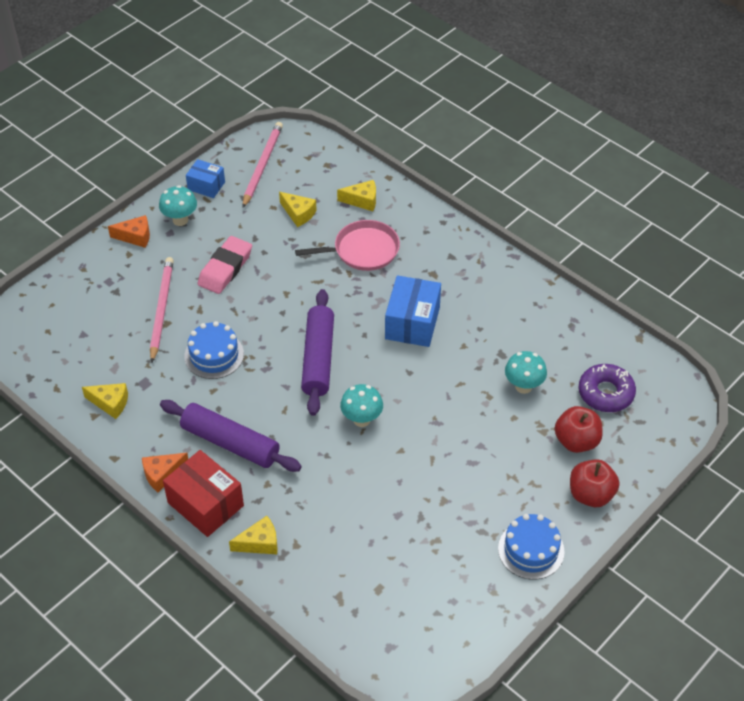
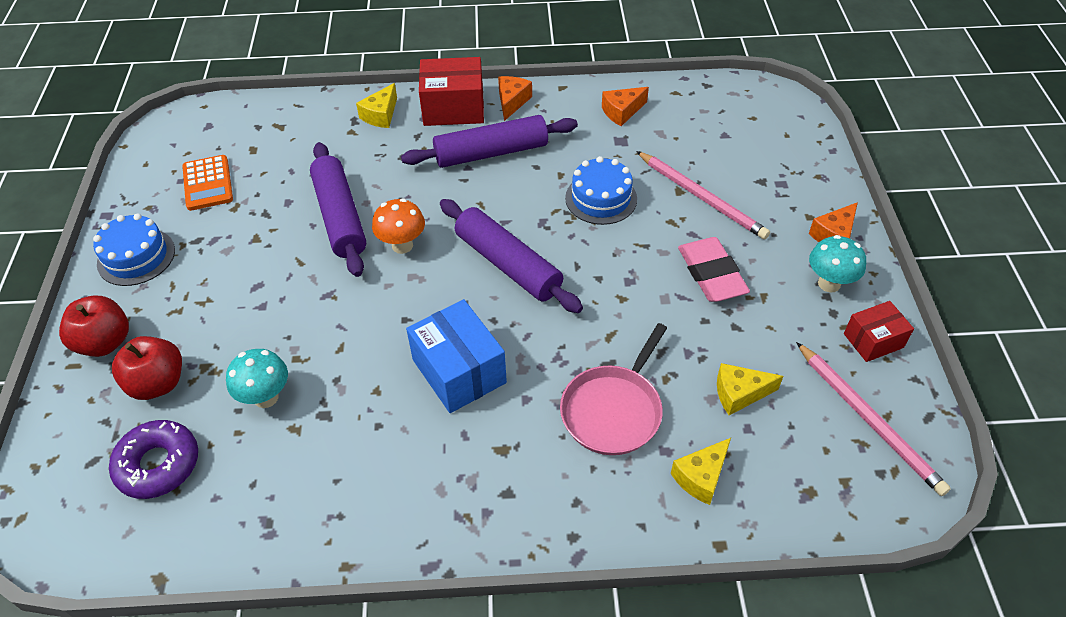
camera: 135 degrees right, 0 degrees up
yellow cheese [82,383,128,419] -> orange cheese [602,87,649,126]
blue box [186,159,225,198] -> red box [844,301,914,362]
turquoise mushroom [340,384,383,427] -> orange mushroom [372,199,425,254]
none -> orange calculator [182,155,233,211]
none -> purple rolling pin [310,142,366,277]

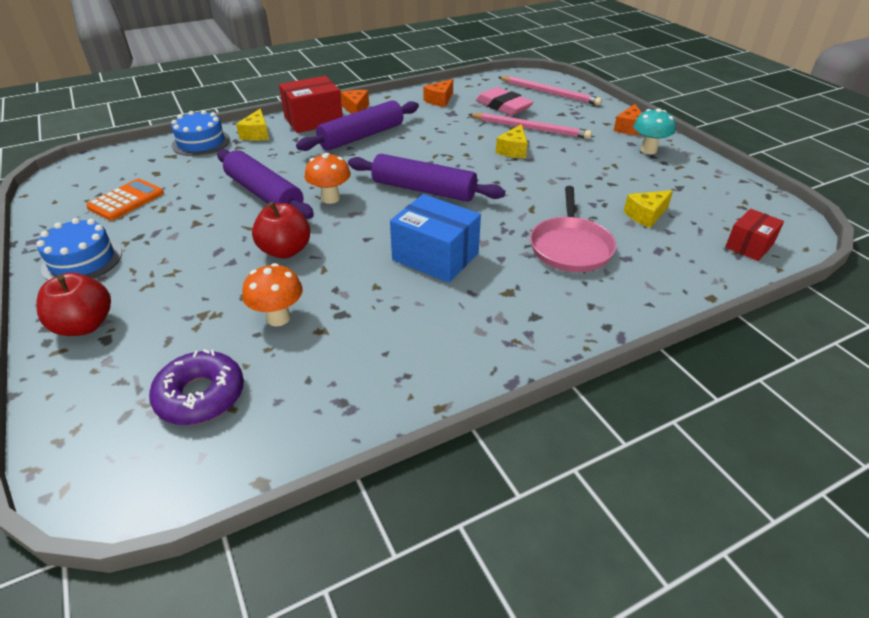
camera: 25 degrees left, 10 degrees down
red apple [112,336,182,400] -> red apple moved to [252,202,310,259]
orange calculator [182,155,233,211] -> orange calculator turned 105 degrees counterclockwise [86,179,164,221]
turquoise mushroom [226,349,288,408] -> orange mushroom [242,263,303,326]
blue cake [565,156,637,225] -> blue cake moved to [171,110,230,156]
yellow cheese [671,438,731,505] -> yellow cheese moved to [496,124,528,158]
pink eraser [678,237,750,302] -> pink eraser moved to [476,87,534,116]
pink pencil [796,342,951,496] -> pink pencil moved to [498,76,602,106]
red box [844,301,914,362] -> red box moved to [725,209,784,261]

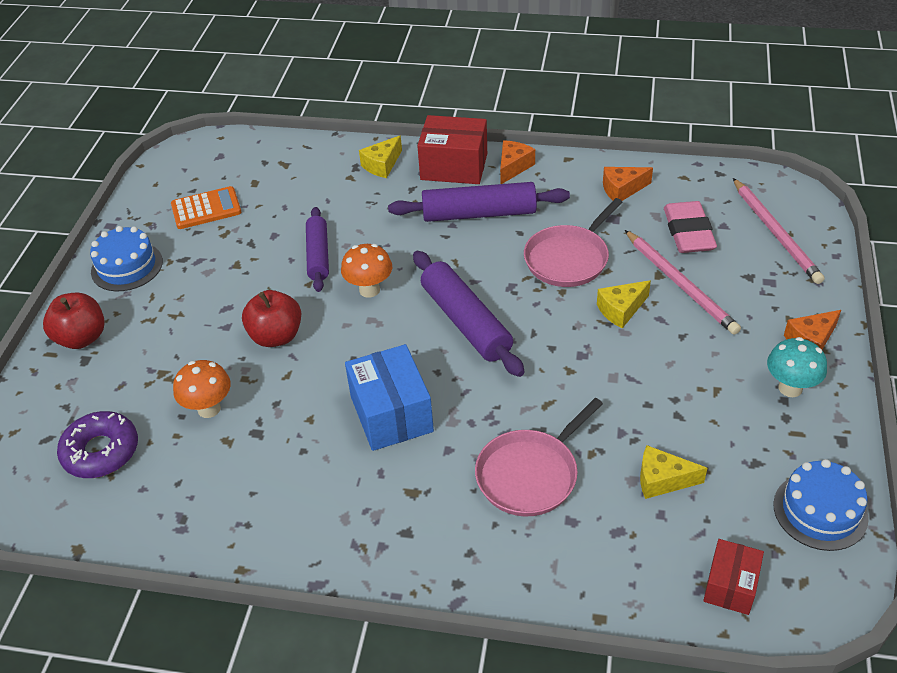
camera: 40 degrees right, 5 degrees up
blue cake [171,110,230,156] -> blue cake moved to [773,459,869,551]
purple rolling pin [217,149,314,219] -> purple rolling pin [306,207,329,292], size x0.66
red box [725,209,784,261] -> red box turned 60 degrees counterclockwise [703,539,764,615]
none -> pink pan [524,198,622,287]

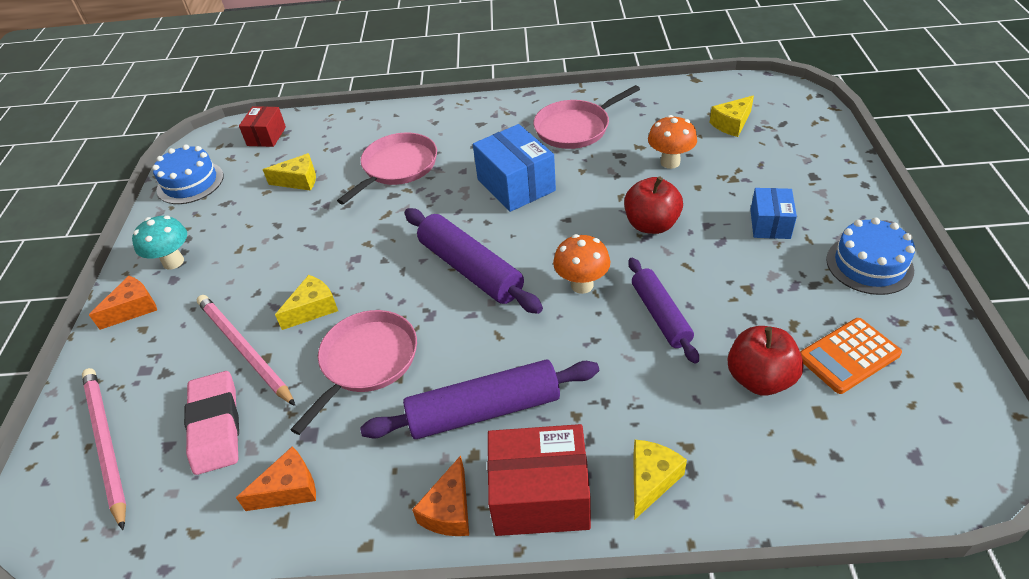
camera: 170 degrees right, 0 degrees up
red apple [43,292,105,349] -> red apple moved to [728,326,804,396]
purple donut [57,411,138,478] -> yellow cheese [709,95,754,137]
none -> pink pan [533,85,640,149]
none -> blue box [750,188,797,239]

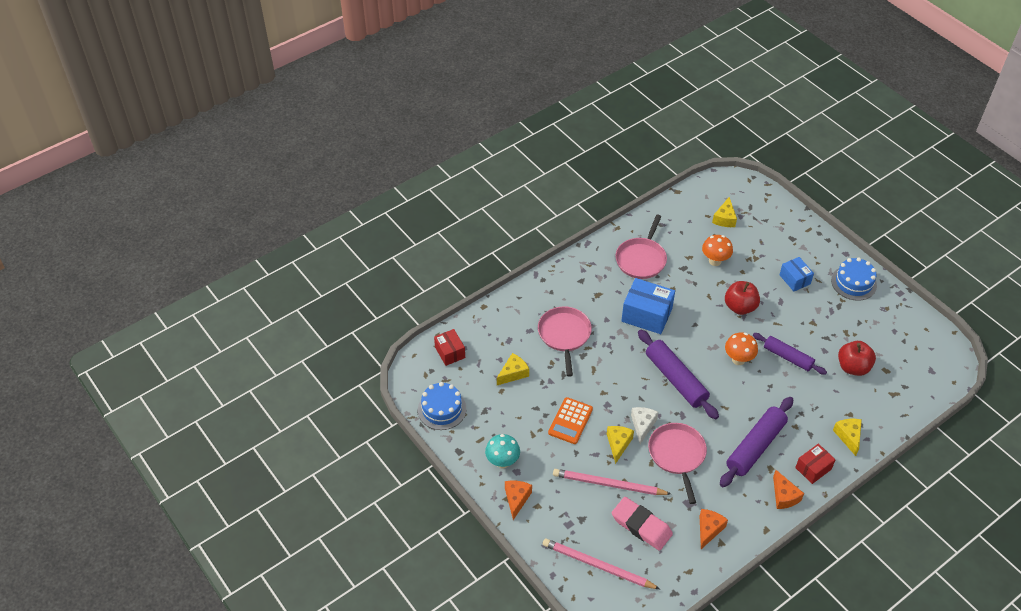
camera: 40 degrees left, 5 degrees up
purple rolling pin [405,208,543,314] -> purple rolling pin turned 45 degrees clockwise [638,330,719,419]
red box [487,424,591,536] -> red box [795,444,836,484], size x0.60
orange calculator [800,318,902,394] -> orange calculator moved to [548,397,593,444]
none -> white cheese [631,407,658,444]

